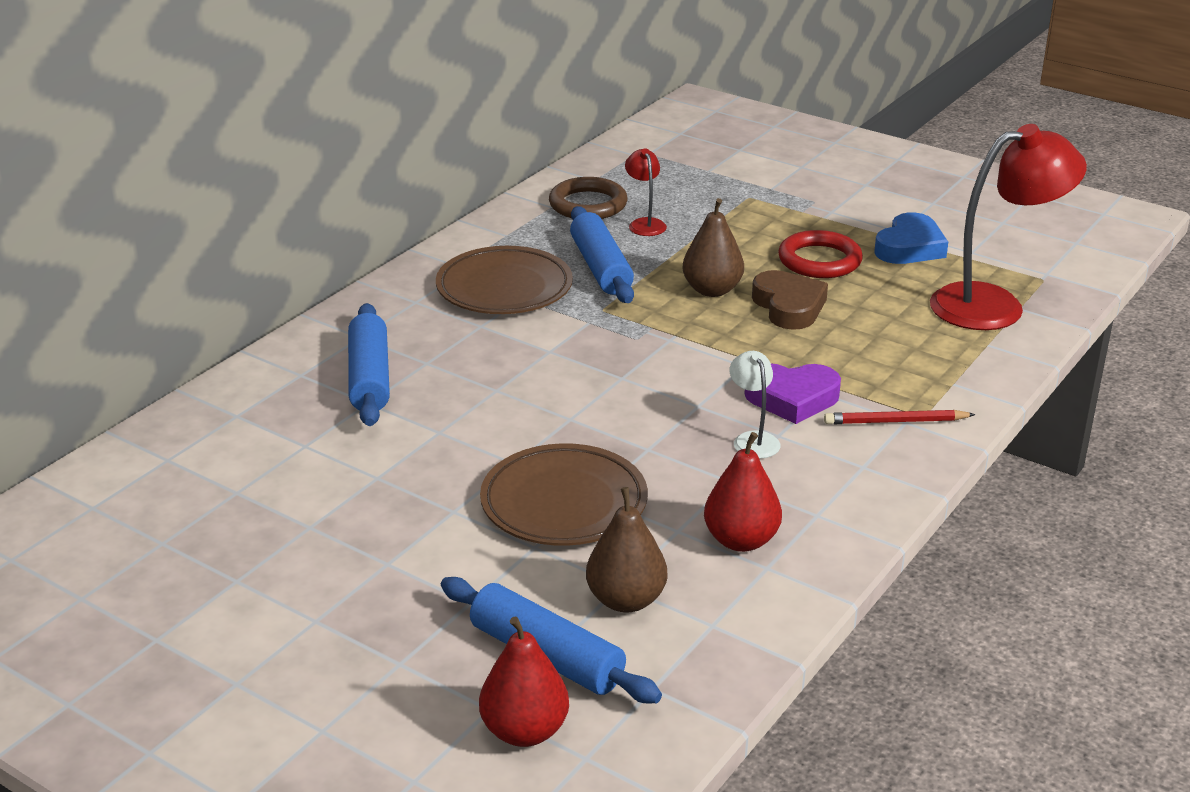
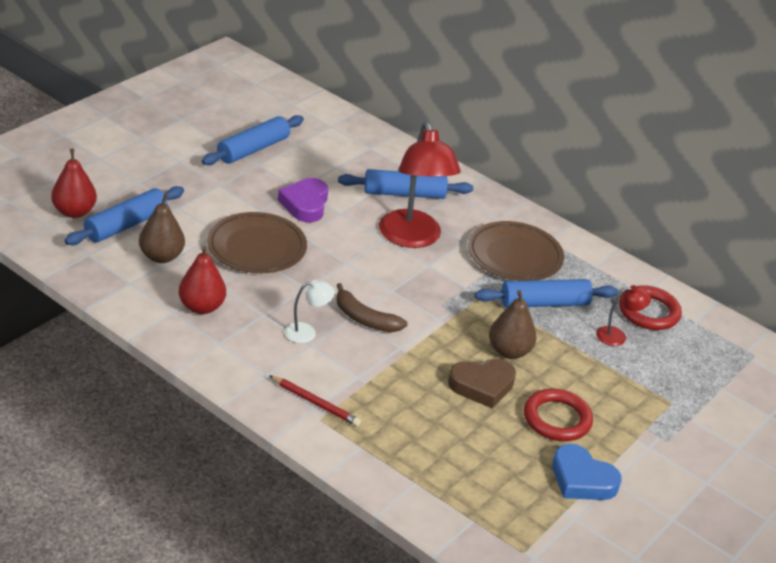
camera: 90 degrees right, 5 degrees up
brown ring [549,177,627,219] -> red ring [619,286,682,330]
purple heart [744,364,841,424] -> purple heart moved to [278,178,328,222]
red pencil [824,410,975,424] -> red pencil turned 120 degrees clockwise [269,375,361,426]
red lamp [930,124,1087,330] -> red lamp moved to [379,122,461,248]
none -> blue rolling pin [202,115,304,165]
none -> brown banana [336,283,408,332]

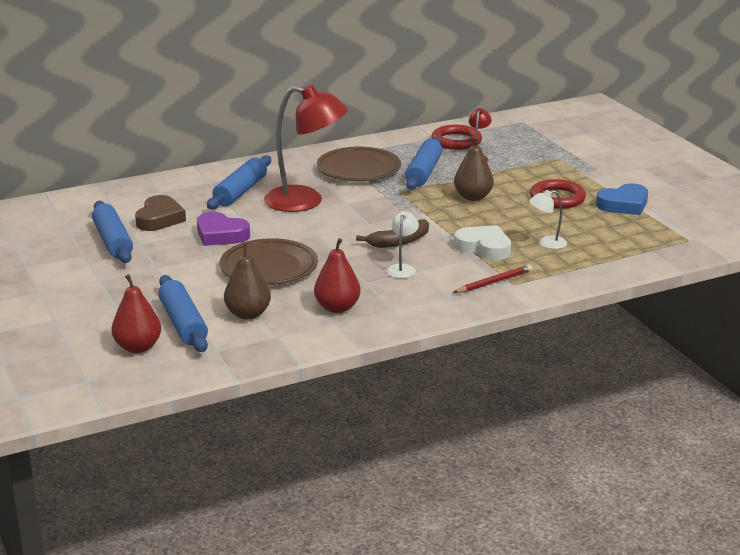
camera: 60 degrees left, 10 degrees down
brown heart [448,359,516,408] -> brown heart moved to [135,195,186,231]
none -> white heart [454,225,511,260]
none -> white lamp [529,190,567,249]

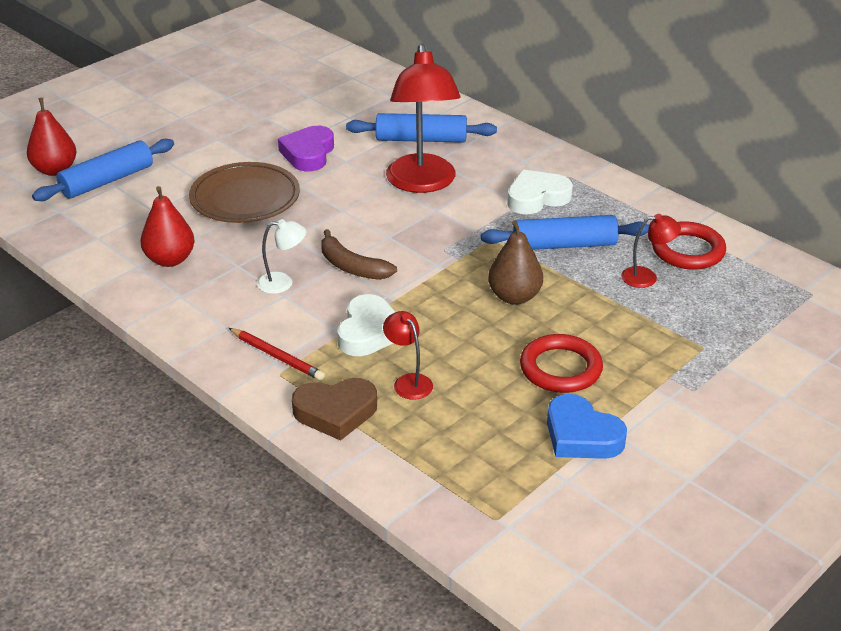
camera: 70 degrees right, 10 degrees up
blue rolling pin [92,201,133,263] -> none
brown heart [135,195,186,231] -> brown heart moved to [292,378,377,441]
brown pear [224,243,271,320] -> none
brown plate [317,147,401,181] -> white heart [507,169,573,214]
white lamp [529,190,567,249] -> red lamp [383,311,433,400]

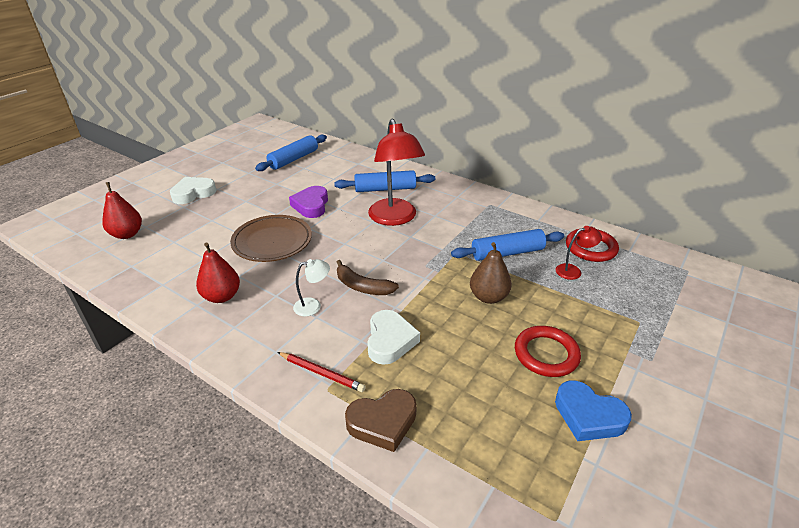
camera: 10 degrees left, 0 degrees up
blue rolling pin [32,139,174,201] -> blue rolling pin moved to [255,135,327,171]
red lamp [383,311,433,400] -> none
white heart [507,169,573,214] -> white heart moved to [170,177,217,204]

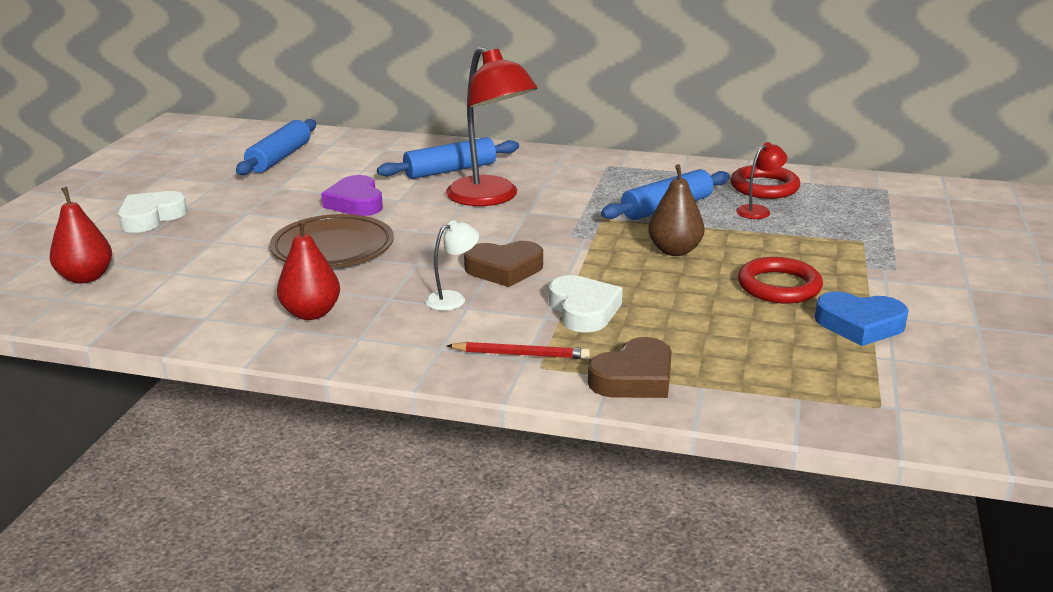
camera: 20 degrees left, 10 degrees down
brown banana [337,260,399,295] -> brown heart [464,241,543,287]

